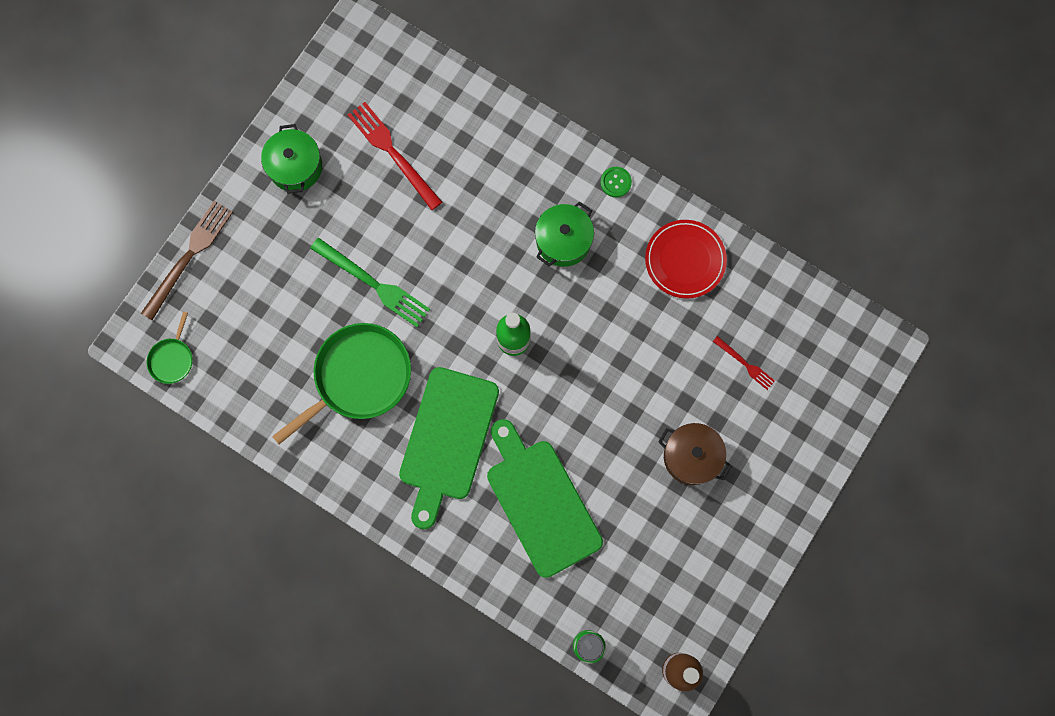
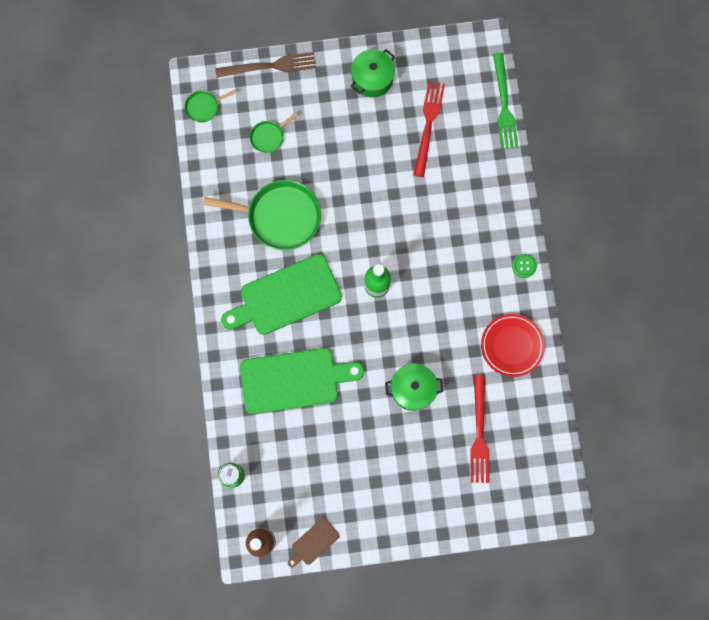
camera: 50 degrees right, 0 degrees up
green fork [310,238,430,327] -> green fork moved to [493,53,518,149]
green cutting board [487,419,603,578] -> green cutting board turned 60 degrees clockwise [240,348,364,414]
green pot [535,201,594,267] -> green pot moved to [385,363,443,411]
brown pot [658,423,732,485] -> none
red fork [713,336,775,390] -> red fork [470,375,489,483], size x1.89
none -> green pan [250,113,298,153]
none -> brown cutting board [288,518,340,567]

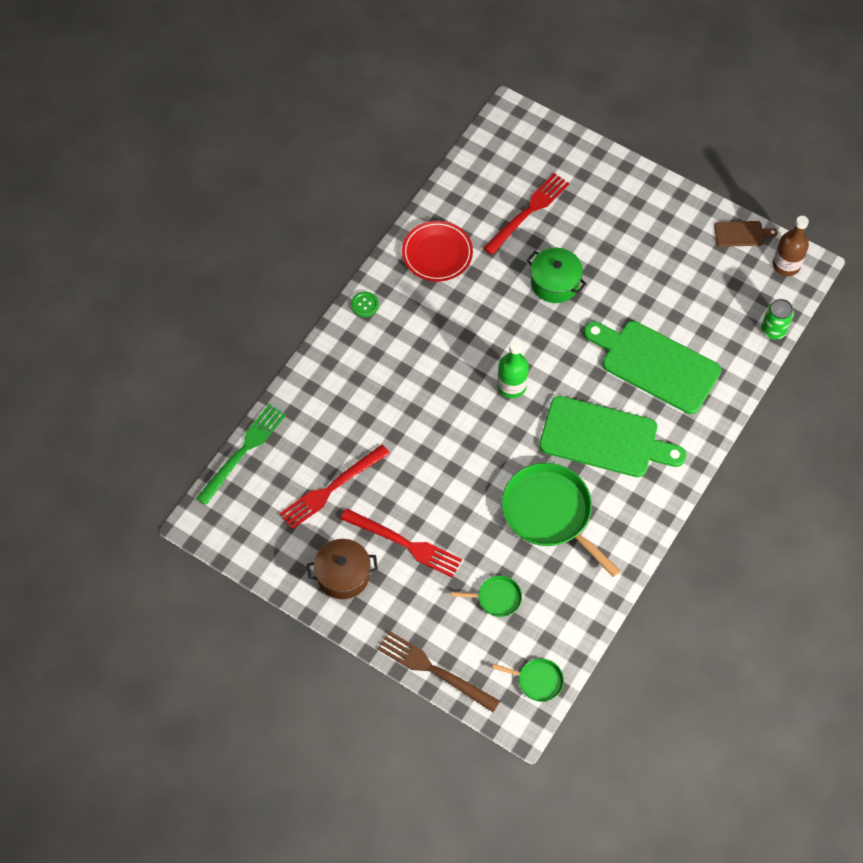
camera: 140 degrees left, 15 degrees down
green pot [350,49,395,97] -> brown pot [307,539,378,599]
none -> red fork [341,508,462,578]

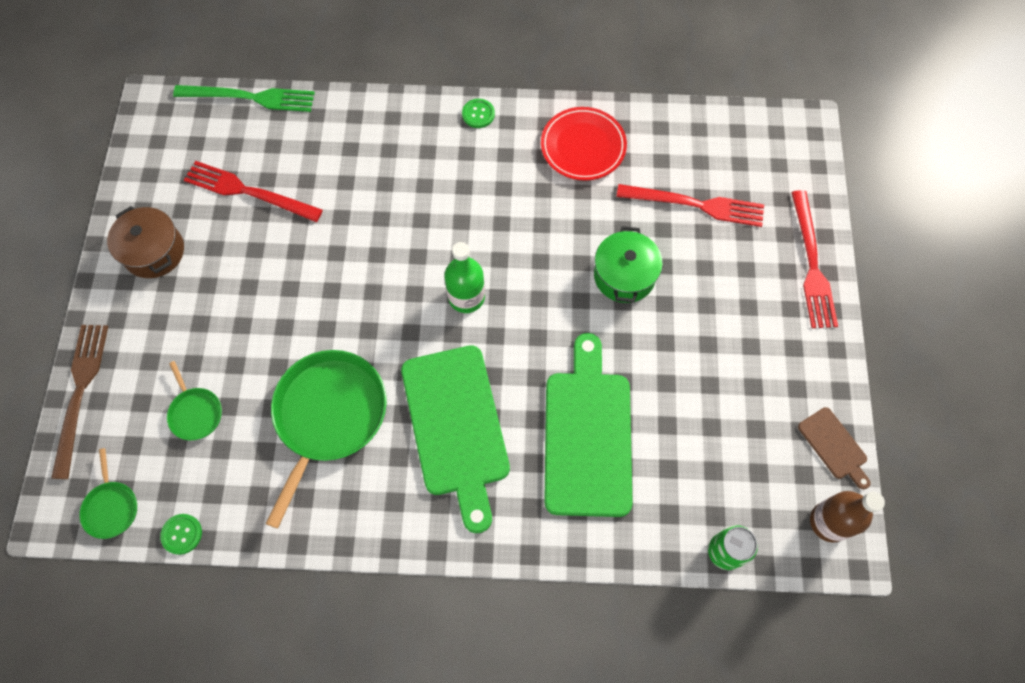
camera: 60 degrees right, 5 degrees up
red fork [341,508,462,578] -> red fork moved to [791,190,838,328]
none -> green button [160,514,202,555]

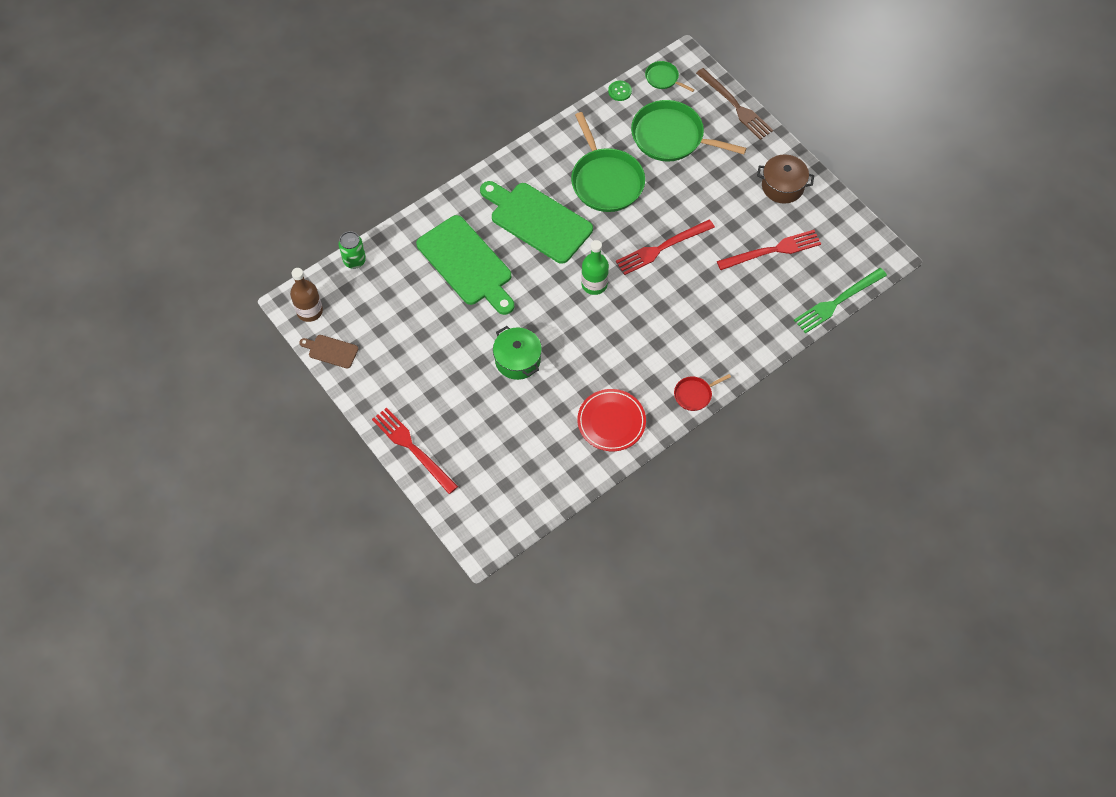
camera: 140 degrees right, 5 degrees down
green pan [167,361,222,441] -> green pan [631,100,747,161], size x2.10
green button [462,99,495,128] -> red pan [674,374,731,411]
red fork [616,184,764,227] -> red fork moved to [616,219,715,275]

